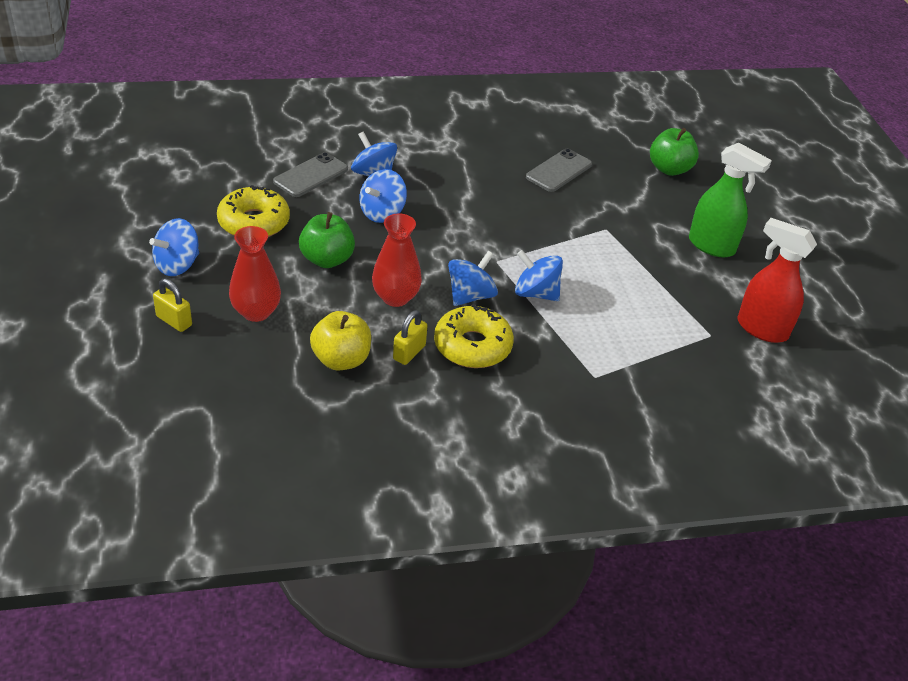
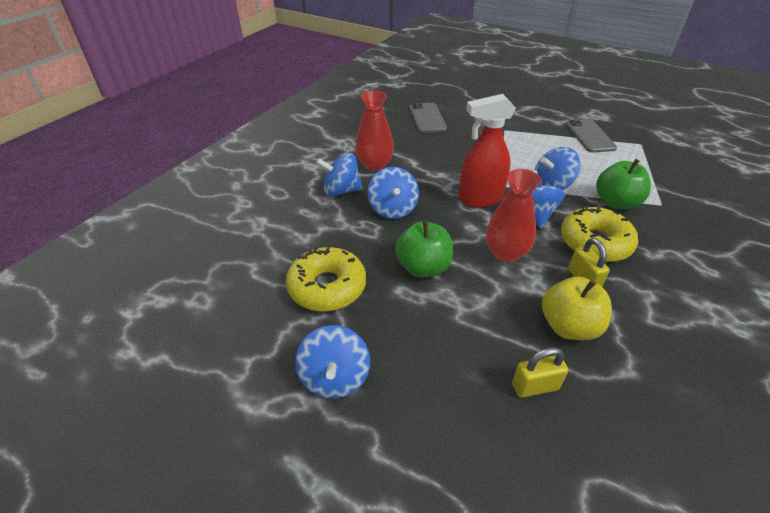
camera: 45 degrees left, 0 degrees up
yellow padlock [153,278,192,332] -> yellow padlock moved to [512,347,568,398]
red vase [229,226,281,322] -> red vase moved to [355,90,394,171]
grey phone [273,152,348,197] -> grey phone moved to [566,119,617,153]
green apple [650,128,699,176] -> green apple moved to [596,159,651,209]
green spray bottle [689,143,772,257] -> none
red spray bottle [737,218,817,343] -> red spray bottle moved to [459,94,516,207]

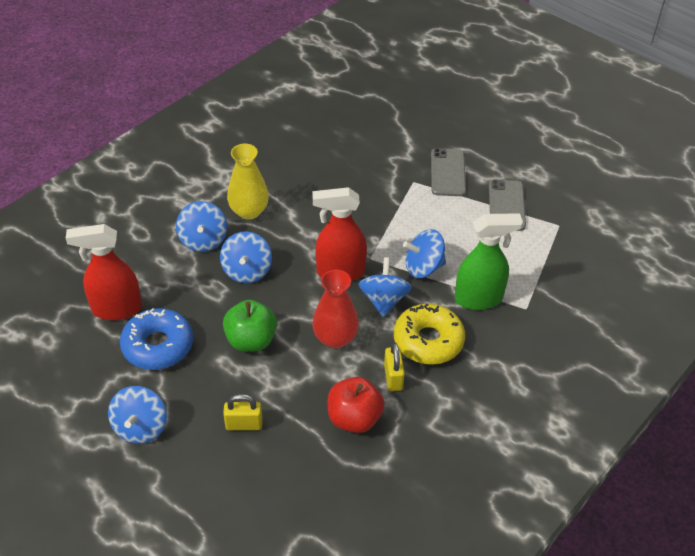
camera: 10 degrees right, 5 degrees up
yellow donut [286,247,366,312] -> blue donut [120,308,193,370]
blue spinning top [316,153,363,197] -> blue spinning top turned 105 degrees counterclockwise [176,201,227,252]
red vase [355,90,394,171] -> yellow vase [227,144,269,220]
grey phone [410,103,447,133] -> grey phone moved to [431,148,466,196]
yellow padlock [512,347,568,398] -> yellow padlock moved to [223,394,263,430]
yellow apple [542,277,612,340] -> red apple [328,377,385,433]
green apple [596,159,651,209] -> green spray bottle [455,214,523,310]
none -> red spray bottle [66,224,142,320]

